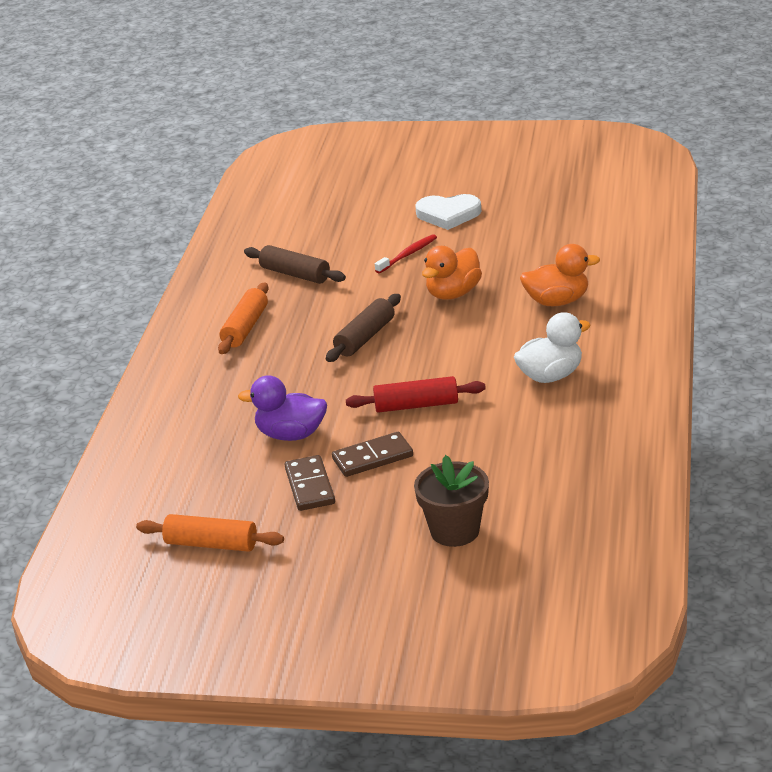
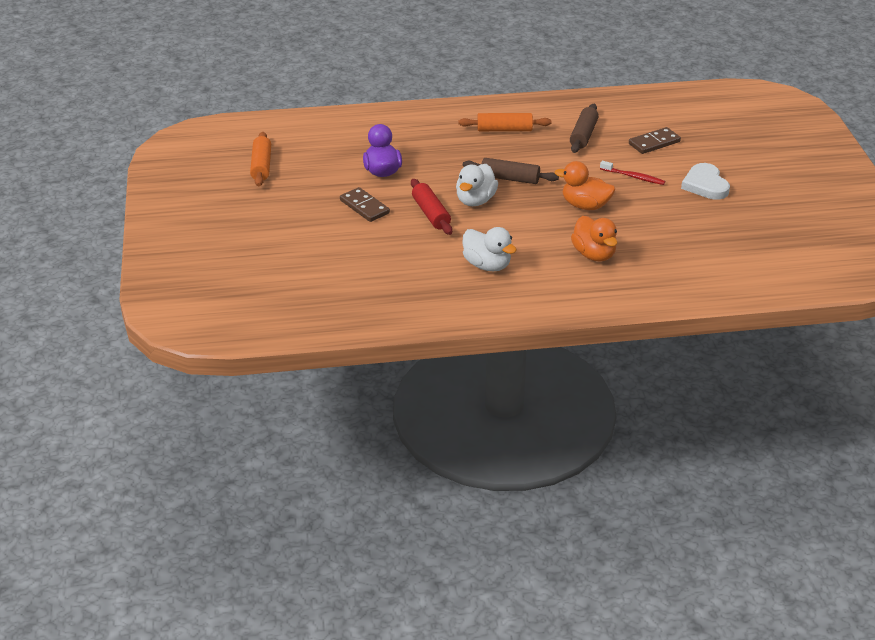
camera: 70 degrees right, 5 degrees up
brown domino [285,455,335,511] -> brown domino moved to [629,127,681,154]
brown flower pot [414,455,489,547] -> none
none -> white duck [456,164,498,206]

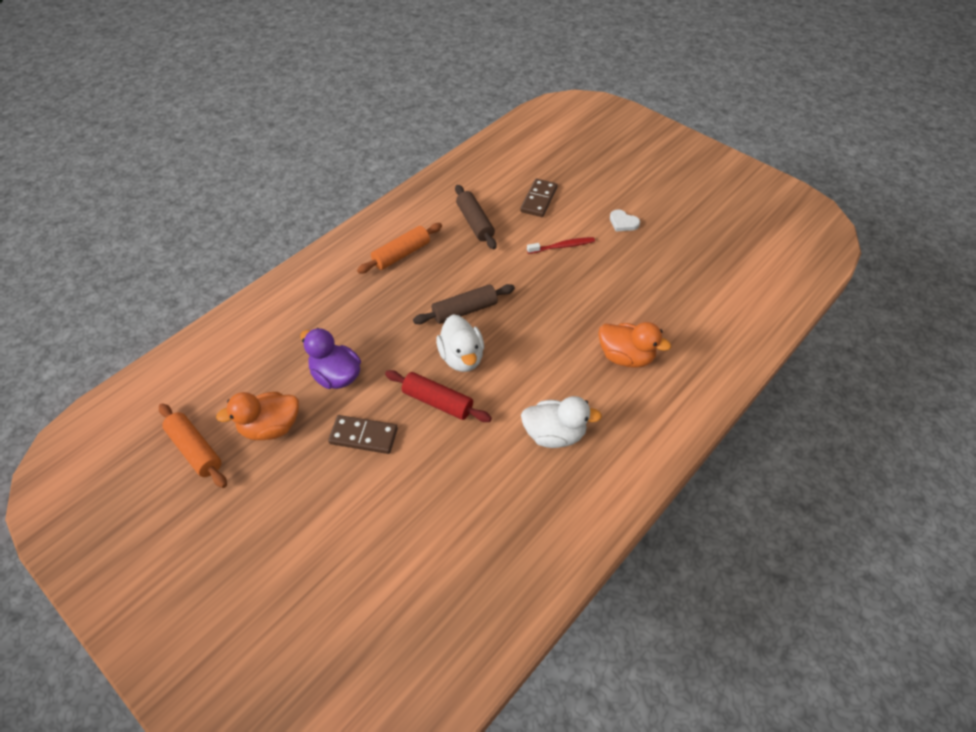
camera: 40 degrees left, 15 degrees up
orange duck [555,161,615,210] -> orange duck moved to [216,392,299,440]
white heart [681,163,730,200] -> white heart [610,210,640,231], size x0.58

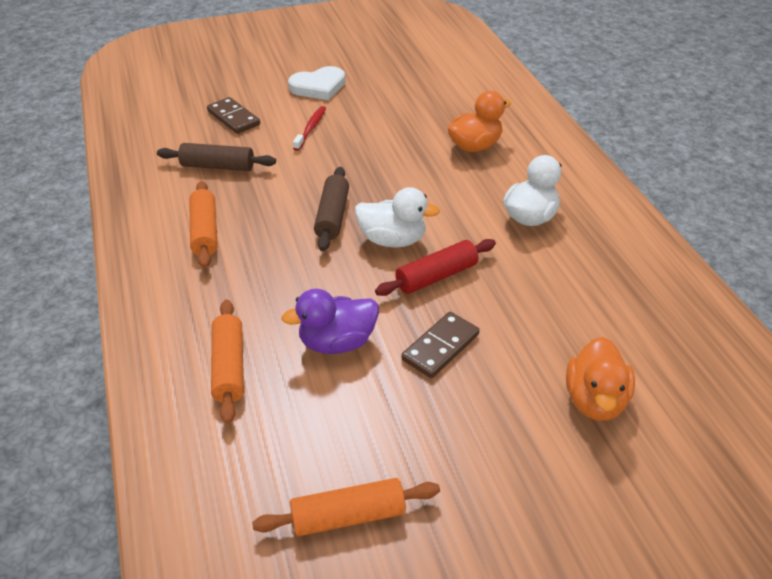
camera: 60 degrees left, 10 degrees down
orange duck [216,392,299,440] -> orange duck moved to [566,337,635,421]
white heart [610,210,640,231] -> white heart [288,66,345,100], size x1.72
none -> orange rolling pin [211,300,244,424]

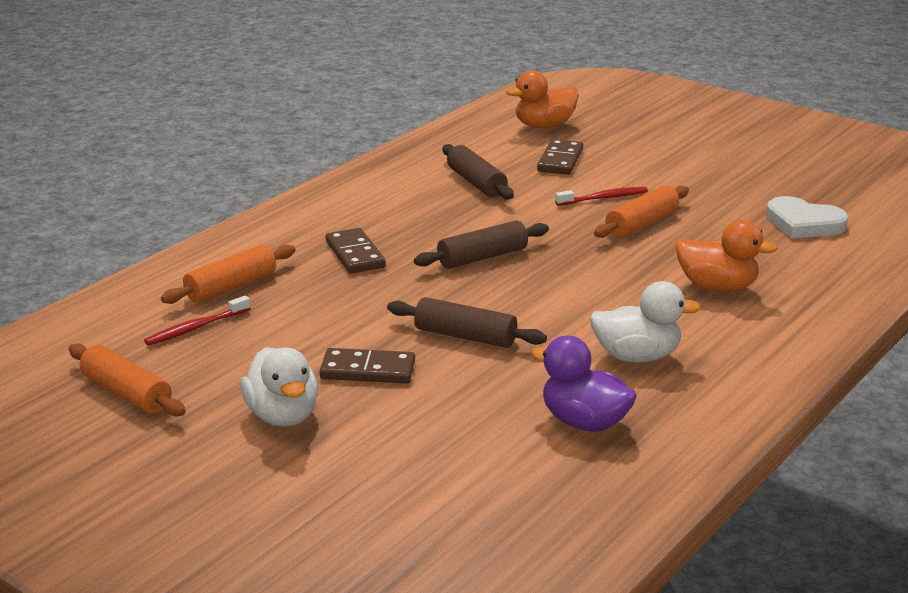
camera: 55 degrees right, 15 degrees down
orange rolling pin [189,181,218,268] -> orange rolling pin moved to [594,185,689,238]
purple duck [282,289,379,354] -> purple duck moved to [531,335,637,432]
white heart [288,66,345,100] -> white heart moved to [766,196,848,238]
white duck [355,187,440,248] -> white duck moved to [241,347,318,427]
red rolling pin [375,239,496,296] -> brown rolling pin [387,297,547,348]
orange duck [566,337,635,421] -> orange duck moved to [506,70,579,128]
none -> red toothbrush [144,296,251,346]
none -> brown domino [326,228,386,274]

